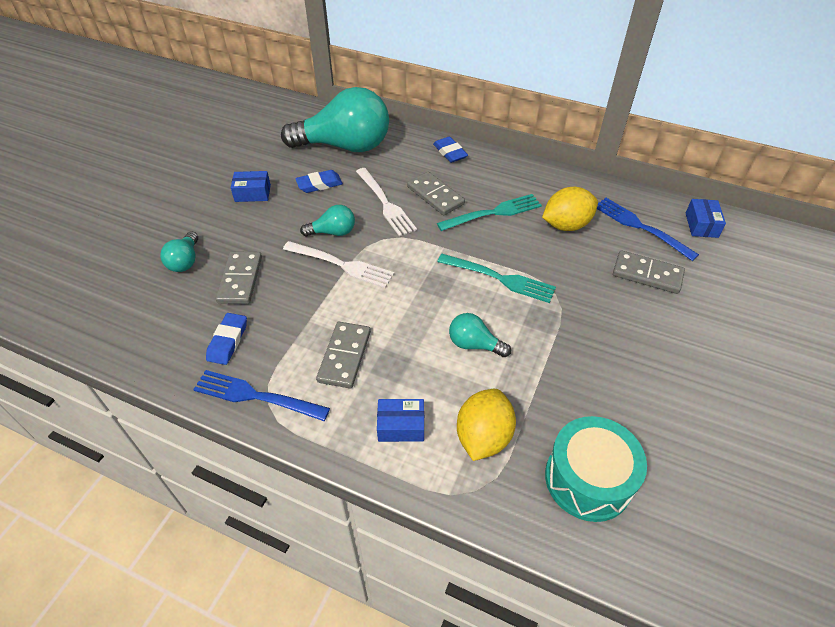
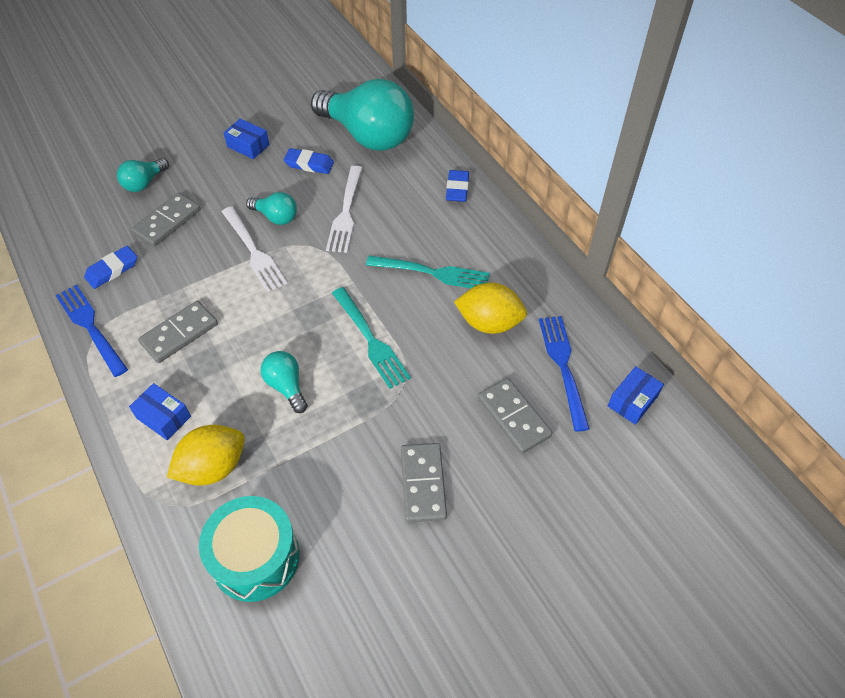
camera: 35 degrees right, 5 degrees up
grey domino [407,172,465,216] -> grey domino moved to [401,443,447,522]

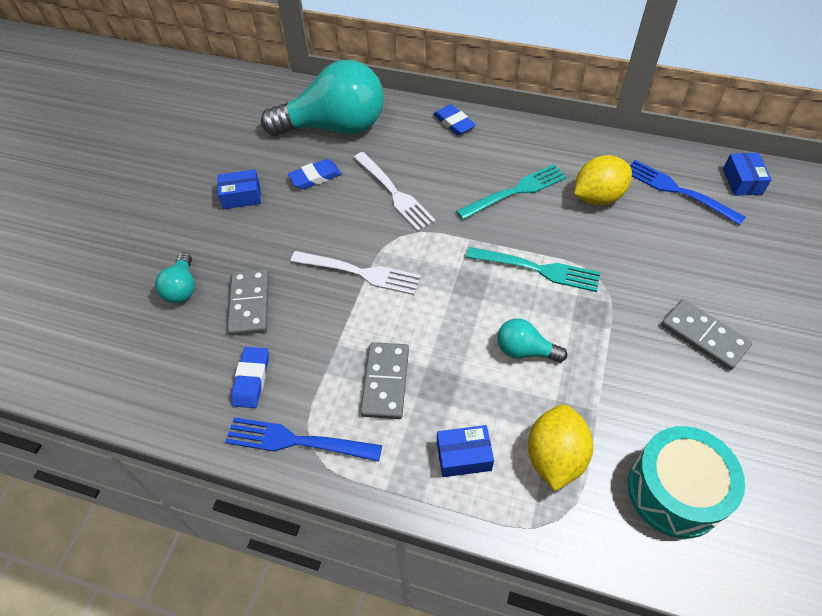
camera: 40 degrees left, 0 degrees up
turquoise light bulb [246,192,297,225] -> none
grey domino [478,378,552,454] -> none

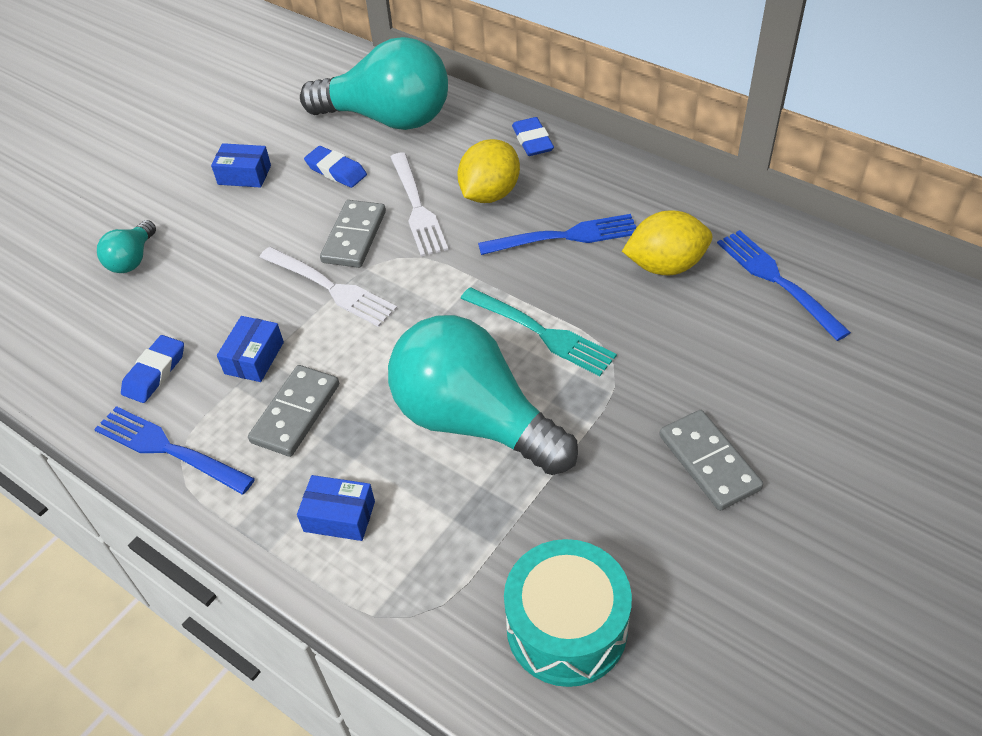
camera: 20 degrees right, 5 degrees down
grey domino [228,269,269,336] -> grey domino moved to [320,200,386,268]
blue eraser [288,159,341,189] -> blue eraser turned 45 degrees clockwise [304,146,367,188]
turquoise fork [456,164,567,220] -> blue fork [478,214,636,255]
turquoise light bulb [497,318,567,362] -> turquoise light bulb [388,315,578,475], size x2.26
yellow lemon [528,404,593,491] -> yellow lemon moved to [457,139,520,203]
blue box [723,153,772,196] -> blue box moved to [217,316,284,382]

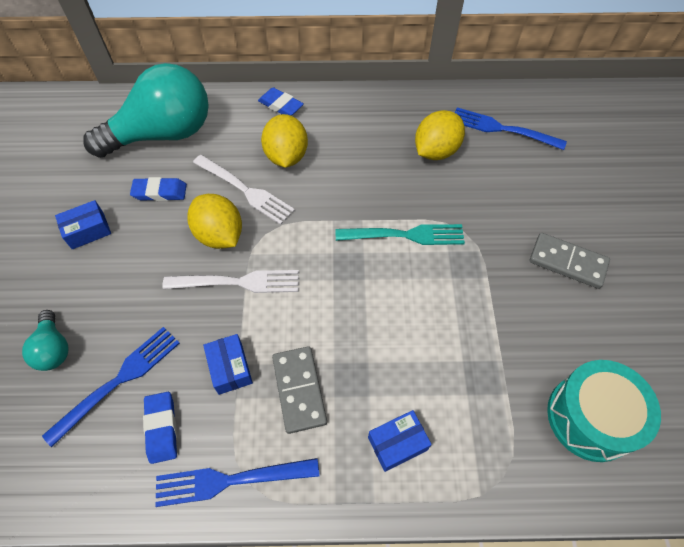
camera: 40 degrees left, 10 degrees up
grey domino [320,200,386,268] -> yellow lemon [187,194,242,249]
turquoise light bulb [388,315,578,475] -> none
blue fork [478,214,636,255] -> blue fork moved to [42,327,180,447]

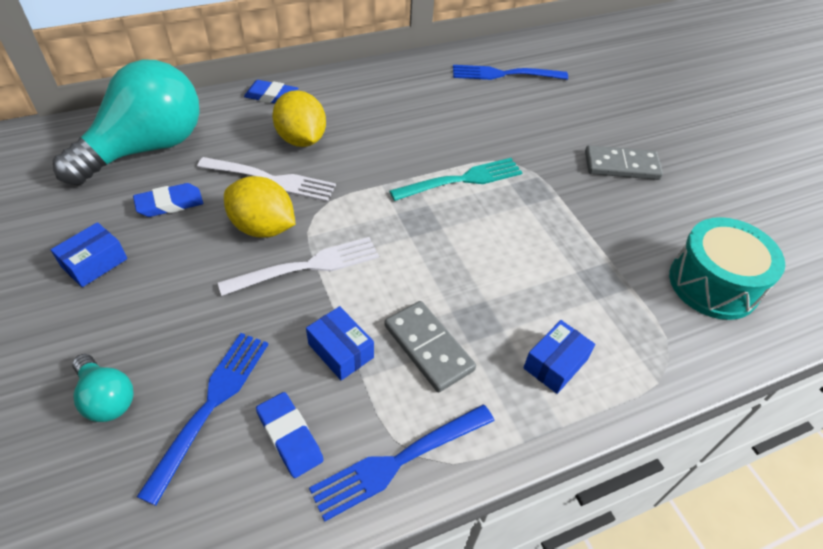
camera: 25 degrees left, 10 degrees down
yellow lemon [415,110,465,160] -> none

